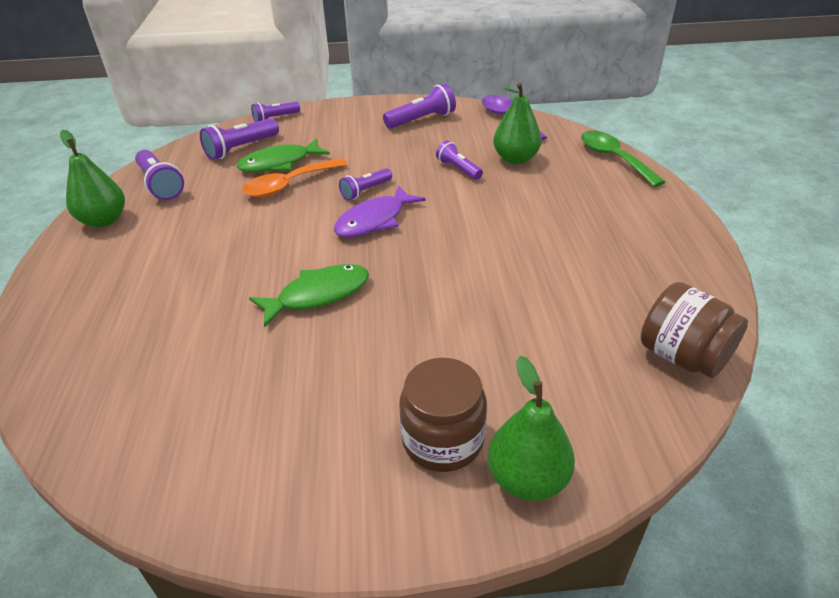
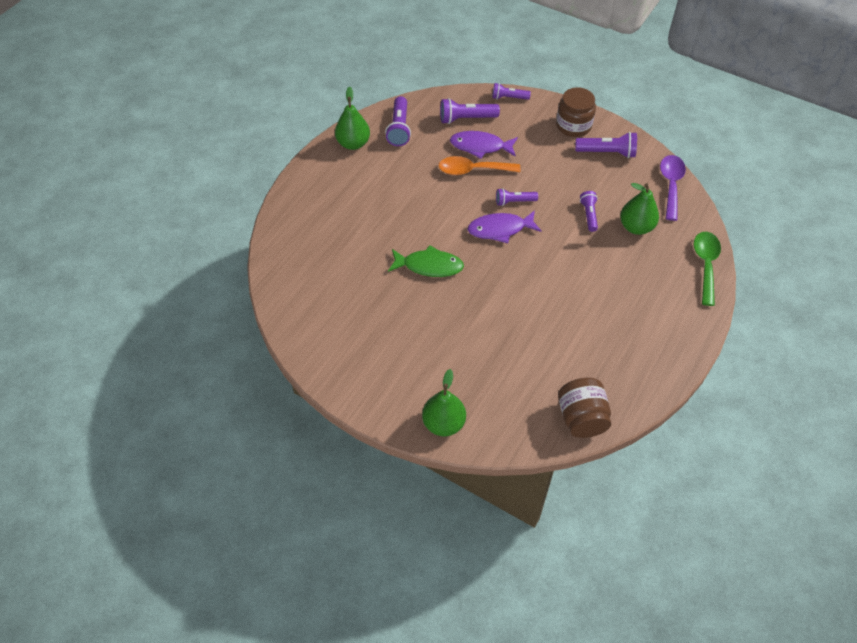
camera: 35 degrees right, 15 degrees up
green fish [237,138,330,172] -> purple fish [450,131,518,159]
brown jar [399,358,487,472] -> brown jar moved to [556,87,596,137]

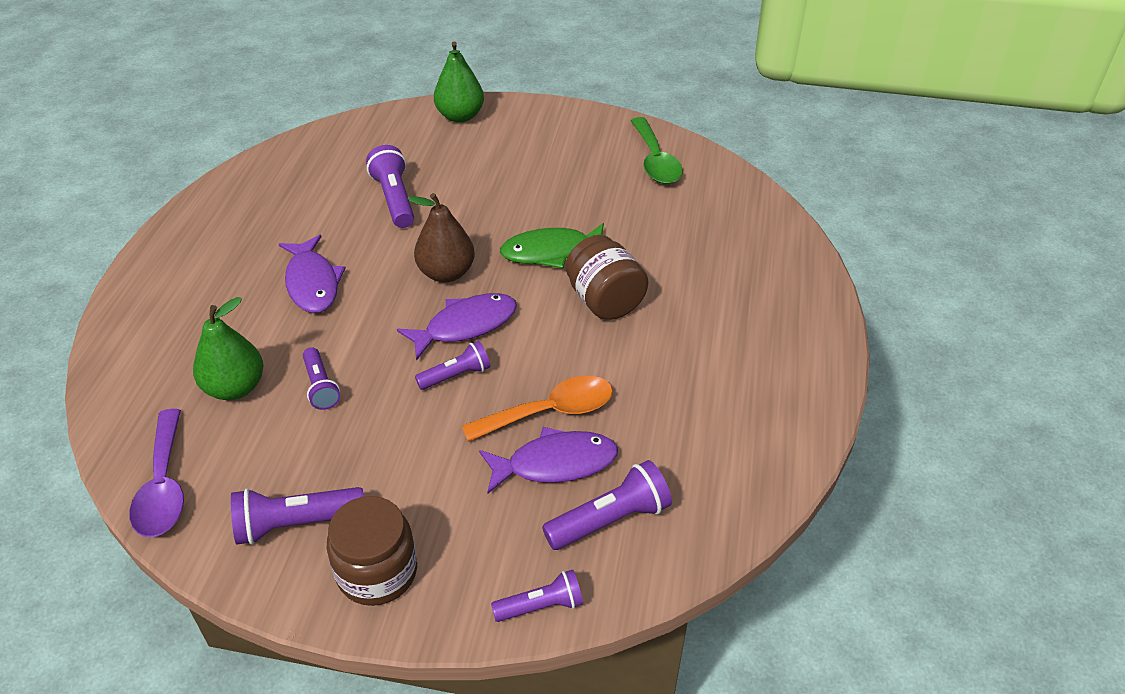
camera: 160 degrees right, 10 degrees down
green pear [335,87,370,150] -> none
purple flashlight [385,96,411,146] -> purple flashlight moved to [366,145,414,228]
brown jar [558,378,611,438] -> brown jar moved to [566,235,649,320]
green spoon [694,232,721,306] -> green spoon moved to [631,117,683,184]
none -> purple fish [279,235,345,313]
none -> brown pear [408,193,475,282]

